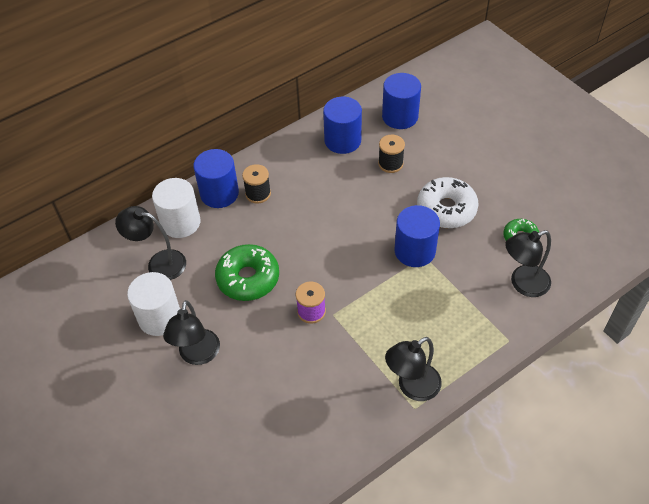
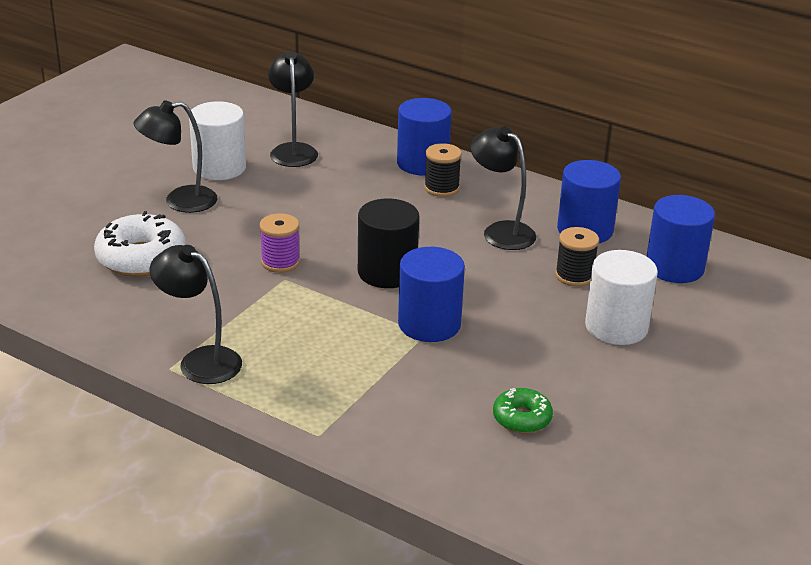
camera: 65 degrees right, 20 degrees down
white cylinder [152,178,201,238] -> white cylinder moved to [585,250,658,345]
green donut [215,244,279,301] -> none
white donut [417,177,478,228] -> white donut moved to [94,211,186,277]
black lamp [505,230,551,297] -> black lamp moved to [470,127,536,250]
none -> black cylinder [358,198,419,288]

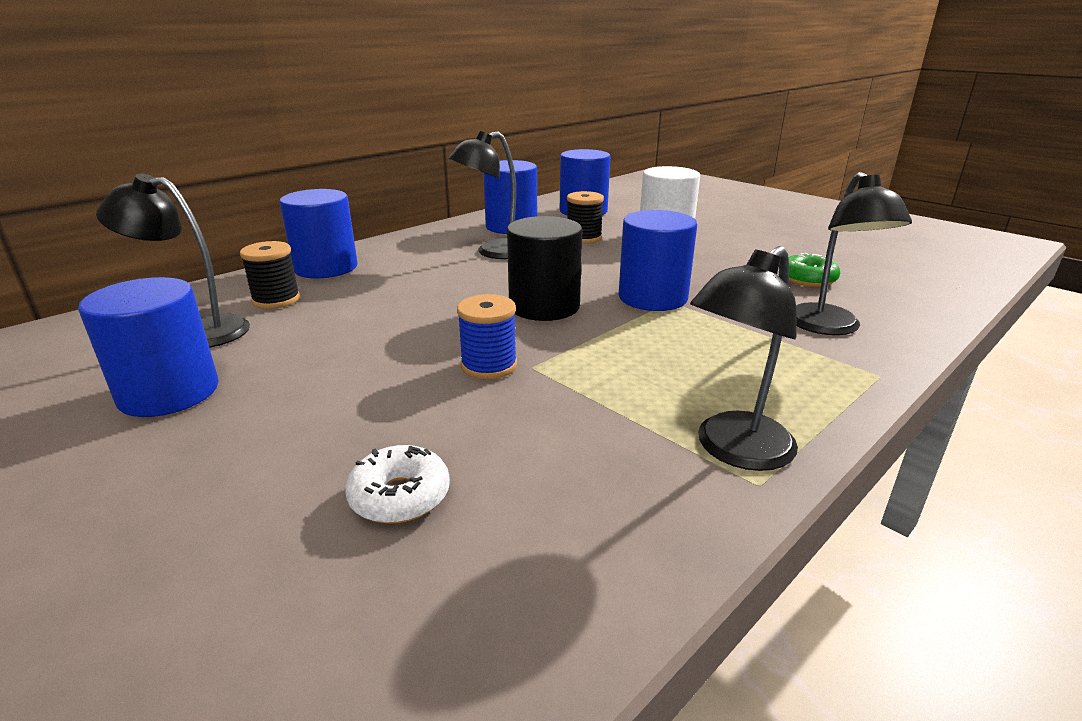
camera: 75 degrees left, 5 degrees down
white donut [94,211,186,277] -> white donut [345,445,450,524], size x0.57
black lamp [133,101,217,213] -> black lamp moved to [796,172,912,335]
white cylinder [189,101,246,180] -> blue cylinder [78,277,219,417]
purple spool [260,213,300,273] -> blue spool [457,294,517,380]
black spool [424,143,462,197] -> black spool moved to [240,241,300,309]

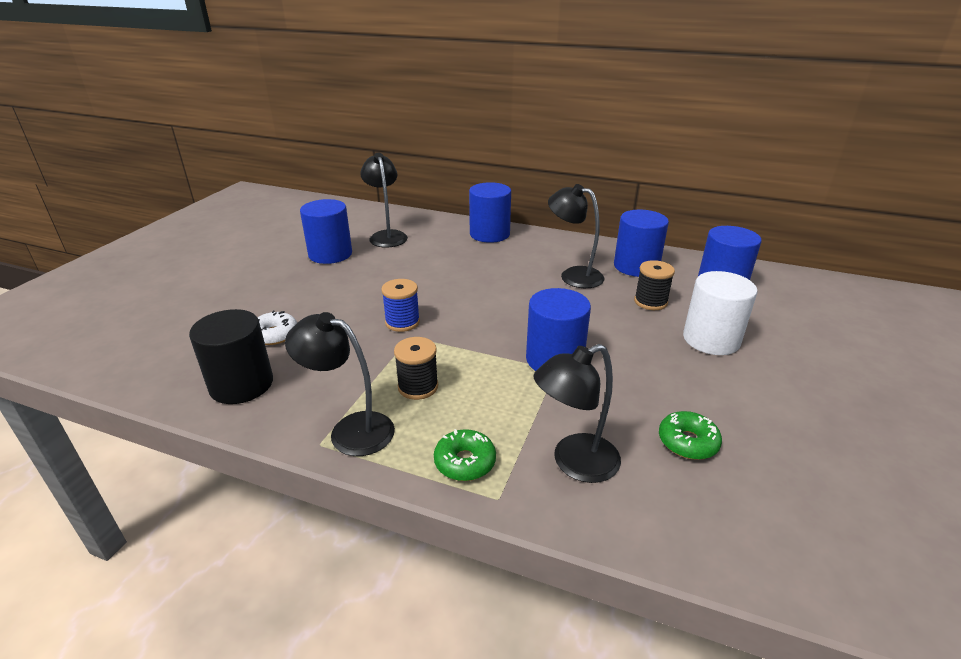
camera: 65 degrees right, 5 degrees up
black spool [240,241,300,309] -> black spool moved to [394,337,438,400]
black cylinder [507,216,583,321] -> black cylinder moved to [189,309,273,404]
none -> green donut [434,429,496,481]

